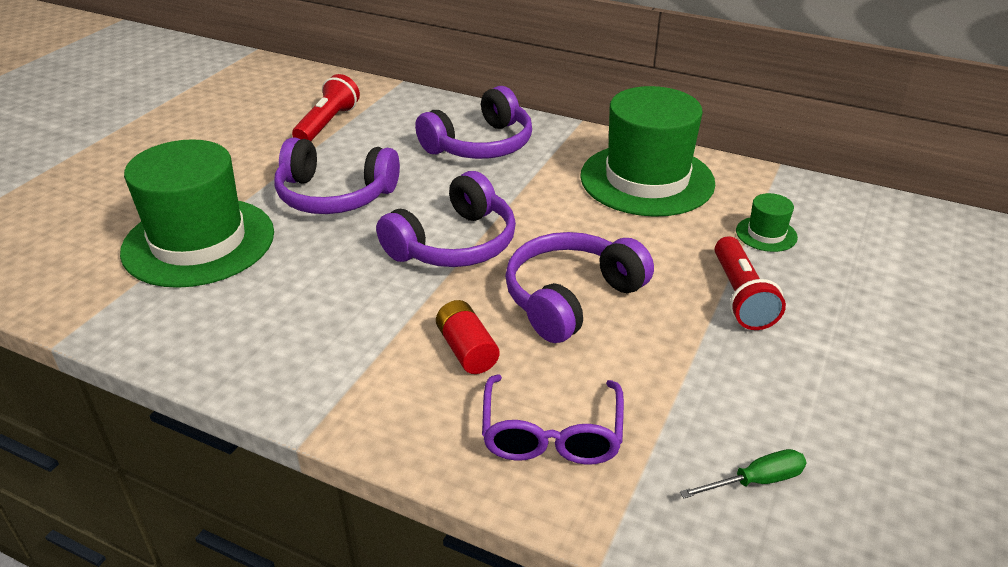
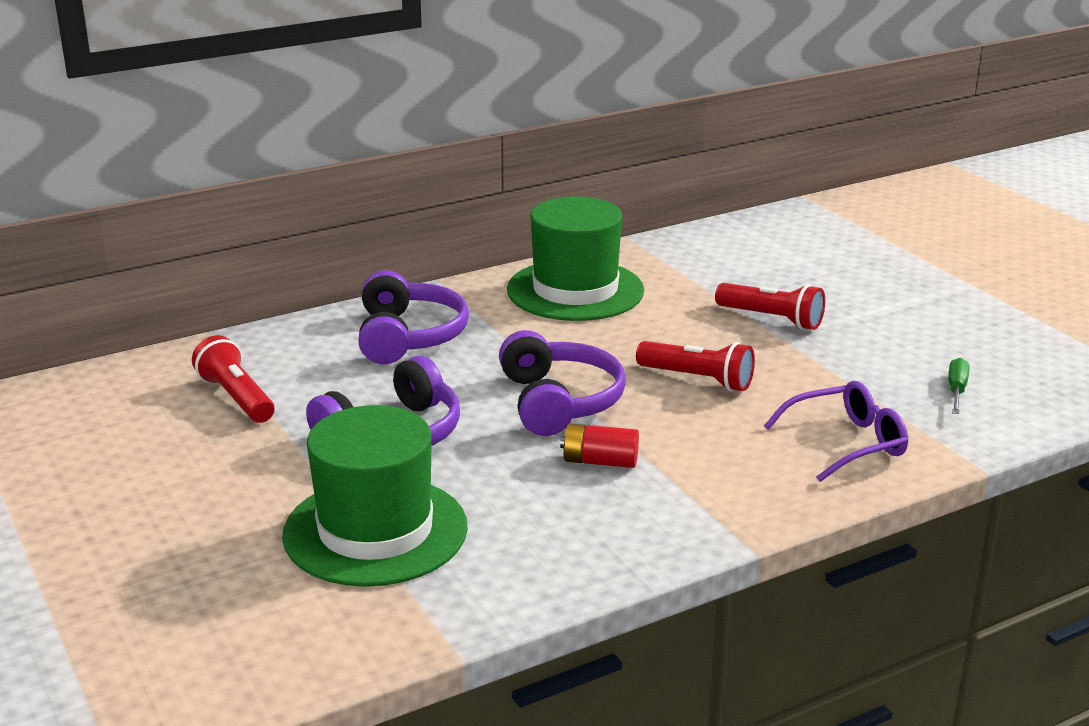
camera: 55 degrees left, 10 degrees down
red battery [436,300,499,374] -> red battery moved to [560,424,639,468]
purple glasses [482,374,624,465] -> purple glasses turned 60 degrees counterclockwise [764,381,908,482]
purple headphones [505,232,654,343] -> red flashlight [636,341,755,391]
green hat [736,193,798,252] -> none

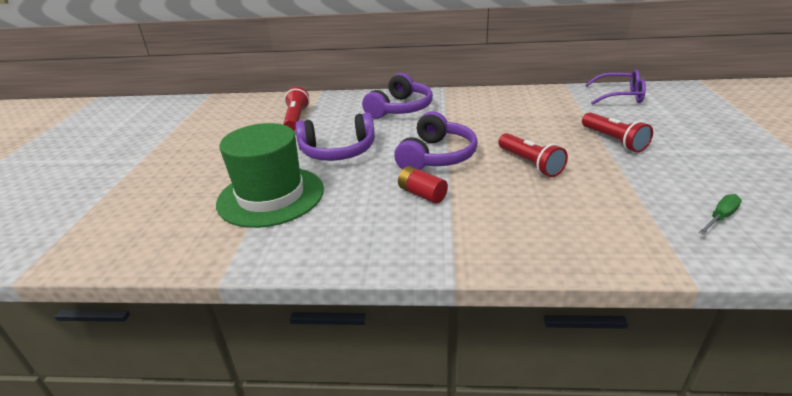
camera: 35 degrees right, 5 degrees up
green hat [507,196,644,321] -> none
purple glasses [764,381,908,482] -> purple glasses moved to [585,69,646,105]

